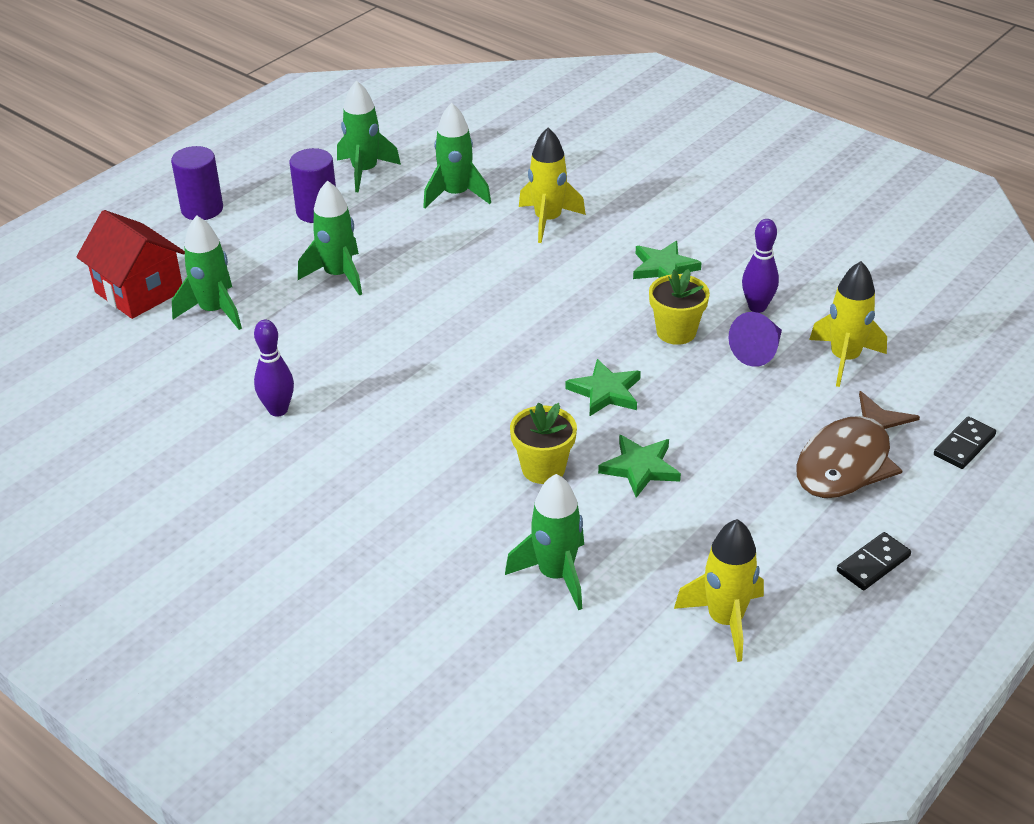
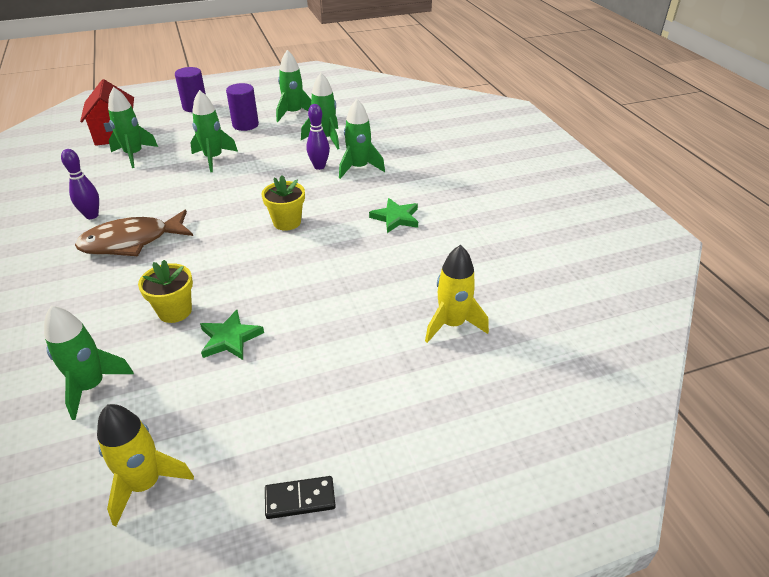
camera: 30 degrees right, 0 degrees up
yellow rocket [519,128,586,243] -> green rocket [339,99,385,179]
green star [565,359,641,416] -> none
yellow flower pot [649,269,710,345] -> yellow flower pot moved to [262,175,305,231]
purple cone [728,312,782,367] -> none
purple bowling pin [742,219,779,313] -> purple bowling pin moved to [306,104,330,170]
brown fish [796,391,920,498] -> brown fish moved to [75,210,193,256]
black domino [934,416,996,469] -> none

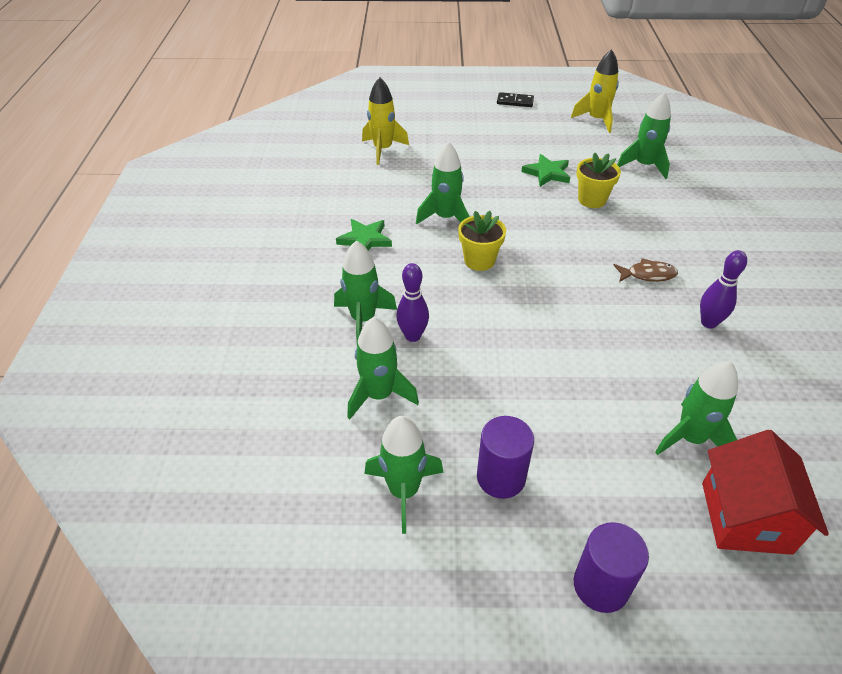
camera: 160 degrees left, 5 degrees up
brown fish [75,210,193,256] -> brown fish [613,258,678,282], size x0.52
green rocket [190,90,238,172] -> green rocket moved to [416,142,470,225]

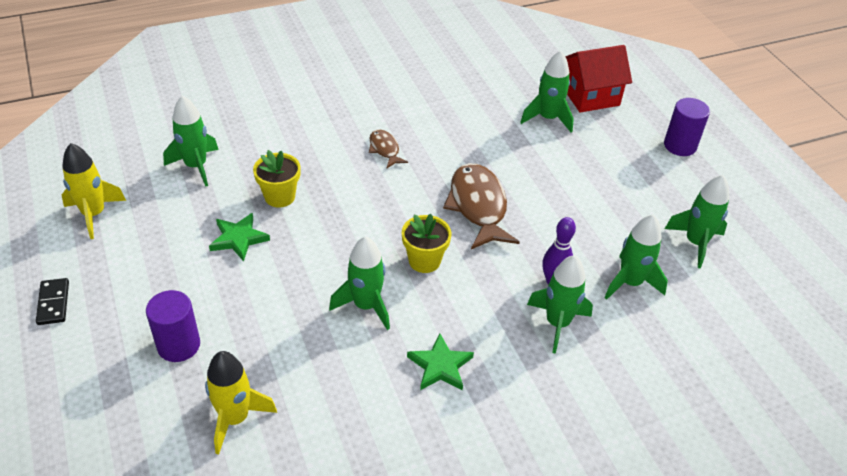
camera: 115 degrees left, 0 degrees up
purple cylinder [477,416,534,499] -> purple cylinder moved to [146,290,200,362]
purple bowling pin [700,250,747,329] -> none
none -> brown fish [443,163,520,249]

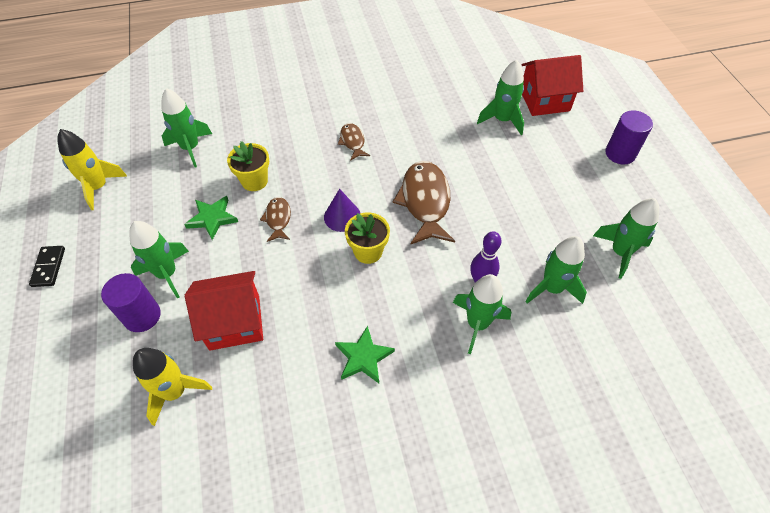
camera: 10 degrees right, 10 degrees up
green rocket [329,236,390,330] -> green rocket moved to [129,221,189,298]
none -> red house [185,271,263,351]
none -> brown fish [260,197,291,242]
none -> purple cone [324,189,360,232]

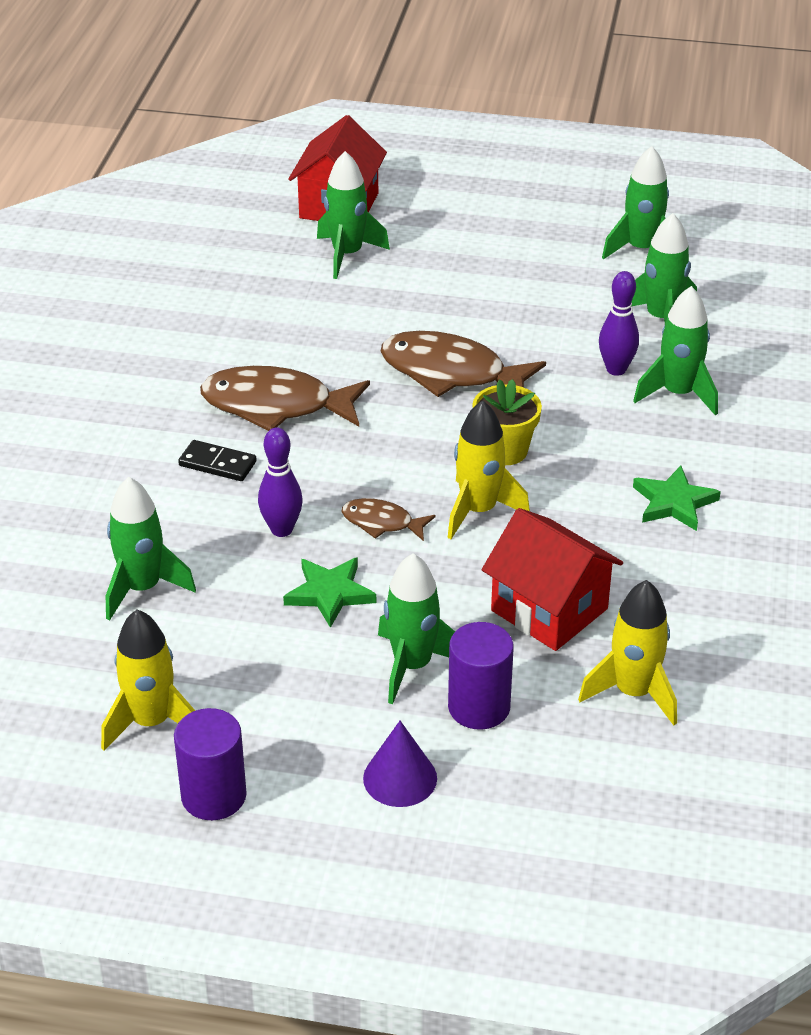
camera: 65 degrees left, 15 degrees down
black domino [29,246,65,287] -> black domino moved to [178,440,257,481]
red house [185,271,263,351] -> red house turned 60 degrees counterclockwise [482,508,623,651]
yellow flower pot [227,141,269,191] -> purple bowling pin [258,427,303,537]
purple cone [324,189,360,232] -> purple cone moved to [363,721,437,807]
brown fish [338,123,370,161] -> brown fish [200,366,370,431], size x1.94
purple cylinder [605,110,653,165] -> purple cylinder moved to [174,708,247,820]
none -> yellow rocket [448,400,530,539]

